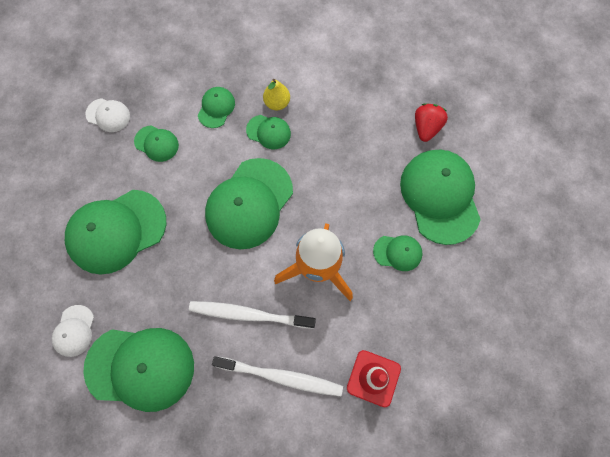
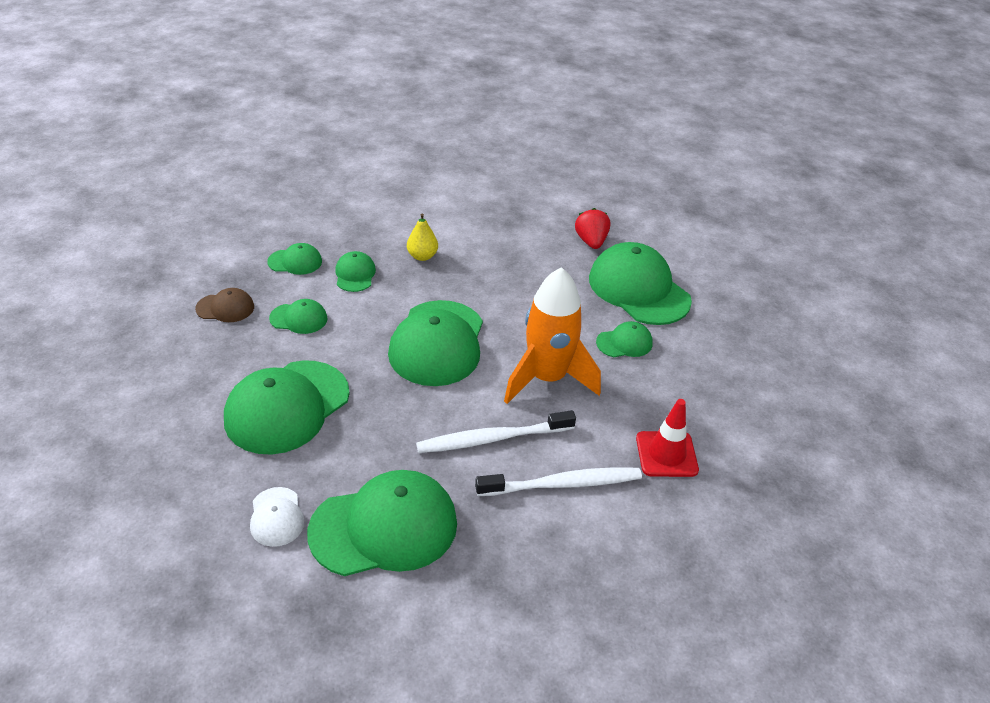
camera: 25 degrees left, 30 degrees down
white cap [85,98,130,132] -> brown cap [195,288,254,322]
green cap [246,115,291,149] -> green cap moved to [267,243,322,275]

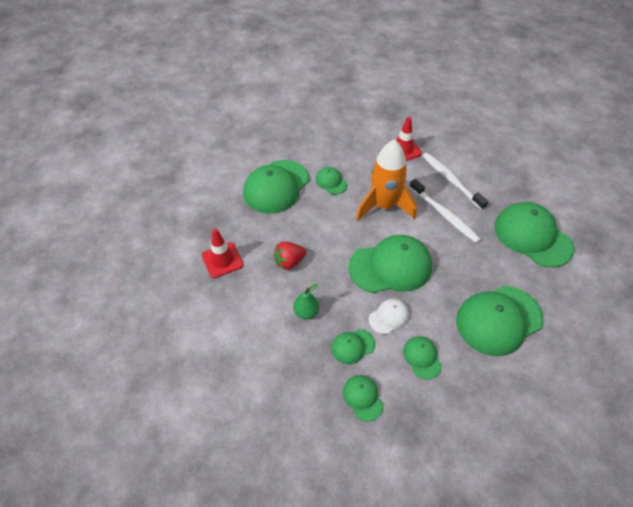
camera: 110 degrees left, 10 degrees up
brown cap [195,288,254,322] -> none
green cap [224,360,350,455] -> green cap turned 135 degrees clockwise [456,286,544,356]
white cap [250,487,304,547] -> white cap moved to [369,299,409,334]
yellow pear [407,213,438,261] -> green pear [293,284,319,319]
red strawberry [575,208,610,249] -> red strawberry moved to [274,242,306,270]
none -> red traffic cone [202,228,244,278]

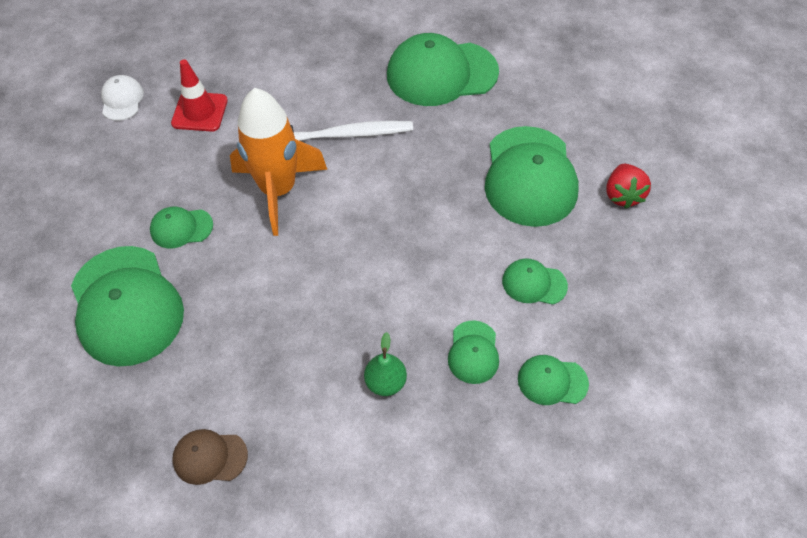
camera: 60 degrees left, 5 degrees up
red traffic cone [202,228,244,278] -> brown cap [172,429,248,485]
red strawberry [274,242,306,270] -> red strawberry moved to [606,164,651,209]
green cap [348,235,432,293] -> none
white cap [369,299,409,334] -> white cap moved to [101,75,144,121]
white toothbrush [423,153,488,210] -> none

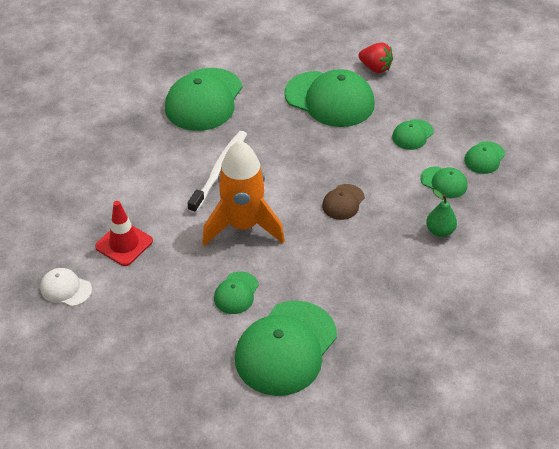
camera: 60 degrees left, 10 degrees down
green cap [71,246,184,366] -> green cap turned 120 degrees clockwise [235,301,337,396]
brown cap [172,429,248,485] -> brown cap moved to [322,184,365,220]

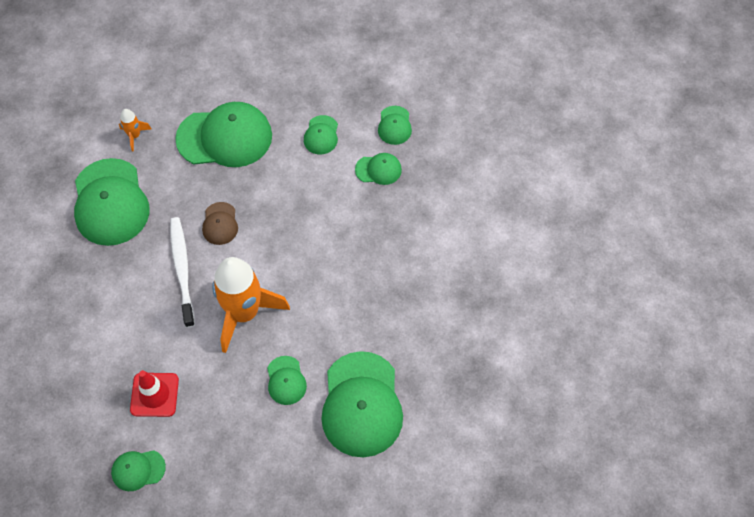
camera: 35 degrees left, 15 degrees up
white cap [40,268,92,306] -> green cap [111,450,166,491]
brown cap [322,184,365,220] -> brown cap moved to [202,202,238,245]
red strawberry [358,43,393,73] -> none
green pear [426,189,457,237] -> none
none -> orange rocket [119,109,151,151]

